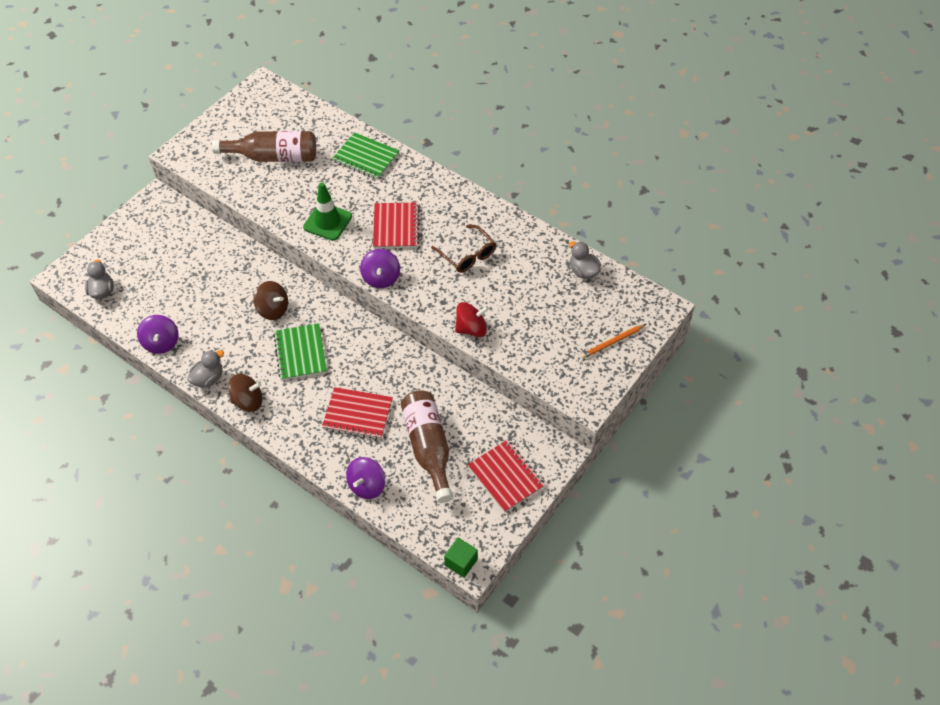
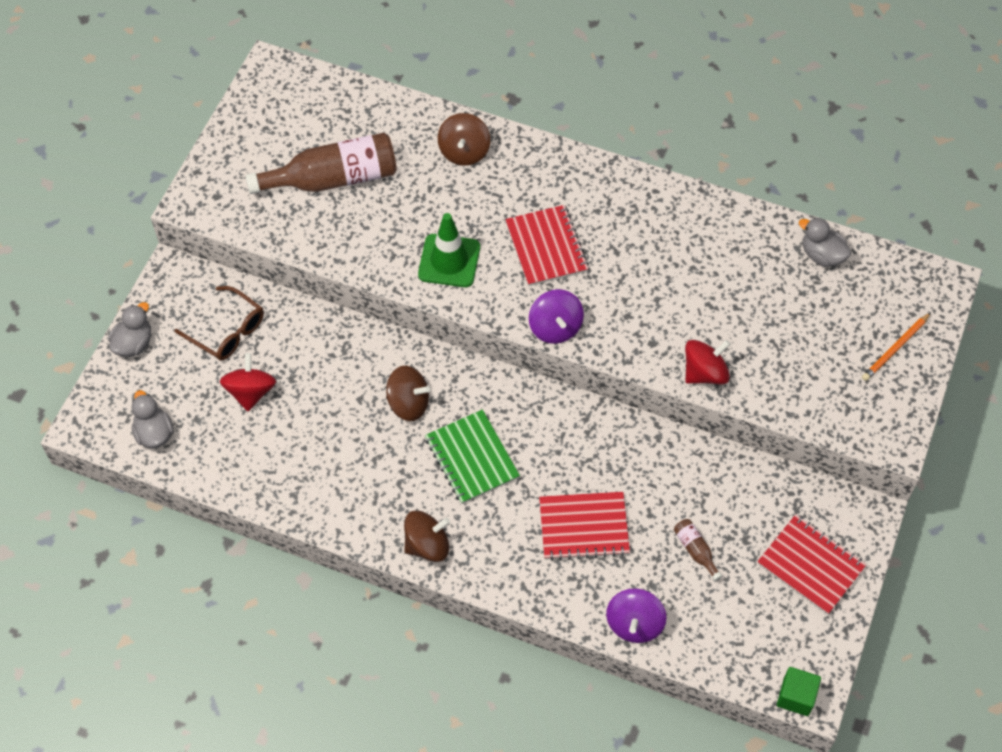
camera: 15 degrees left, 5 degrees up
purple spinning top [137,315,179,354] -> none
grey duck [187,350,224,388] -> grey duck moved to [108,302,151,357]
green notebook [332,132,399,180] -> brown spinning top [438,113,490,166]
brown bottle [401,390,453,503] -> brown bottle [674,519,722,581], size x0.42
brown glasses [431,225,496,273] -> brown glasses moved to [174,286,264,361]
none -> red spinning top [220,353,276,411]

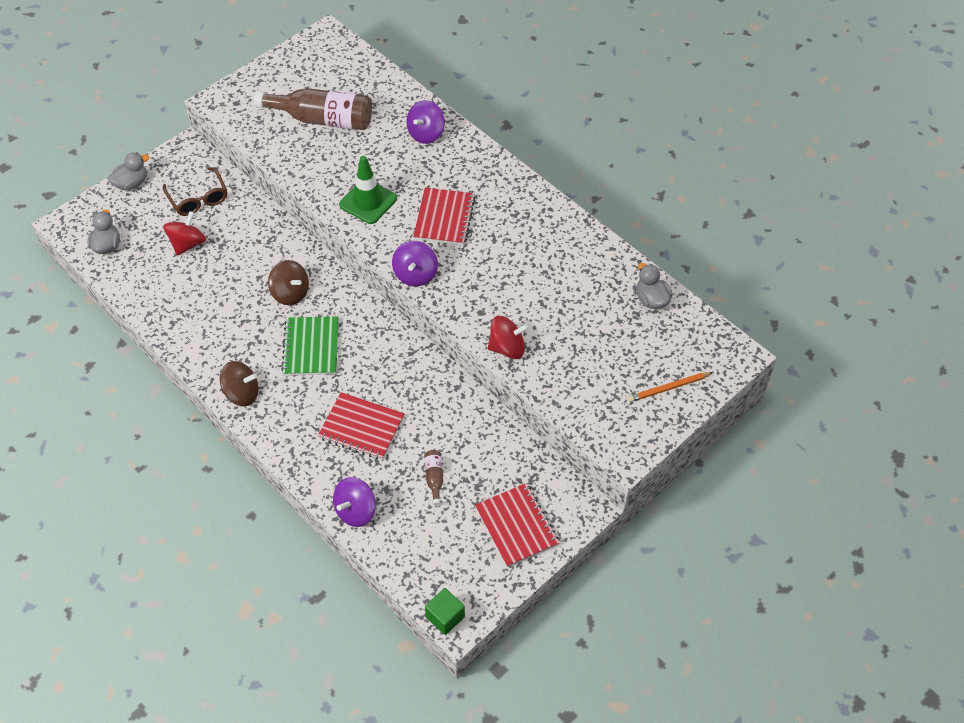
camera: 25 degrees right, 5 degrees down
brown spinning top [438,113,490,166] -> purple spinning top [407,100,445,144]

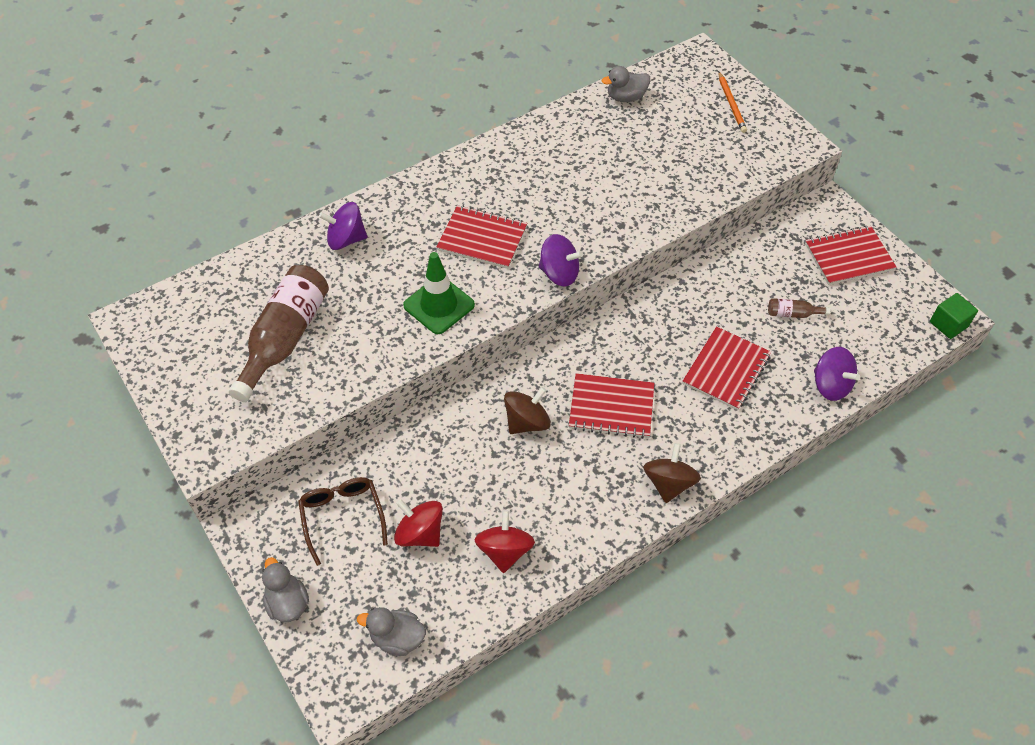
camera: 80 degrees left, 0 degrees up
brown glasses [163,167,227,216] -> brown glasses turned 90 degrees counterclockwise [298,477,388,566]
green notebook [281,316,339,376] -> red notebook [569,373,654,439]
purple spinning top [407,100,445,144] -> purple spinning top turned 135 degrees clockwise [319,202,367,250]
red spinning top [488,316,529,359] -> red spinning top moved to [474,510,535,573]

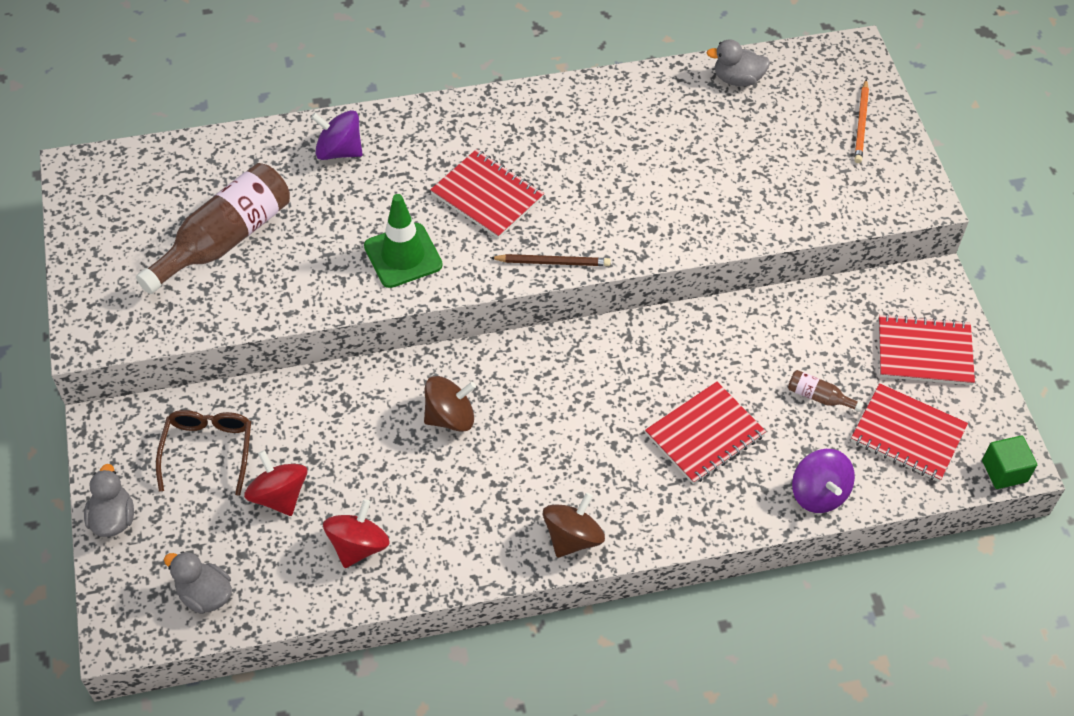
camera: 20 degrees right, 0 degrees up
purple spinning top [539,234,583,287] -> brown pencil [490,254,611,266]
red notebook [569,373,654,439] -> red notebook moved to [851,383,968,482]

